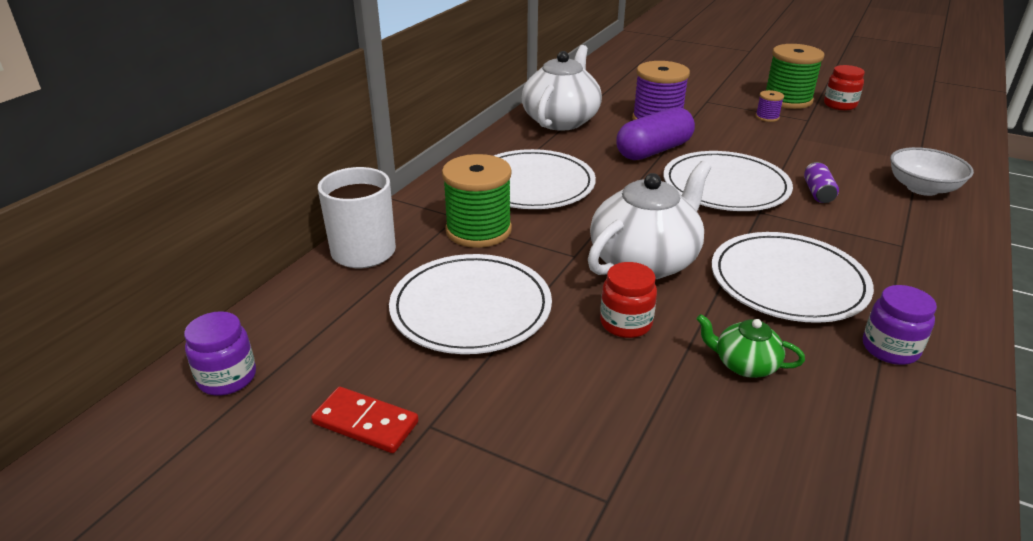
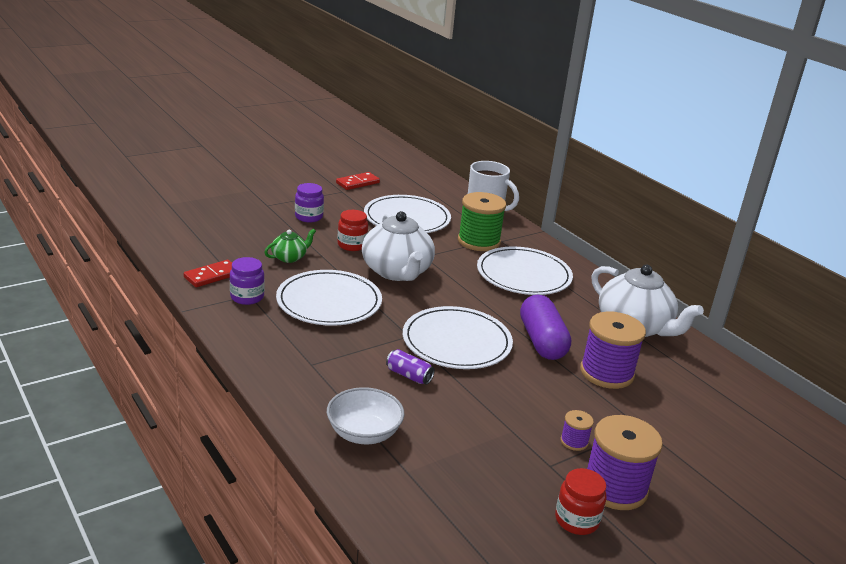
camera: 115 degrees right, 5 degrees down
purple jar [184,311,256,395] -> purple jar moved to [295,183,324,222]
green spool [766,44,824,109] -> purple spool [587,415,663,510]
none -> red domino [184,260,232,287]

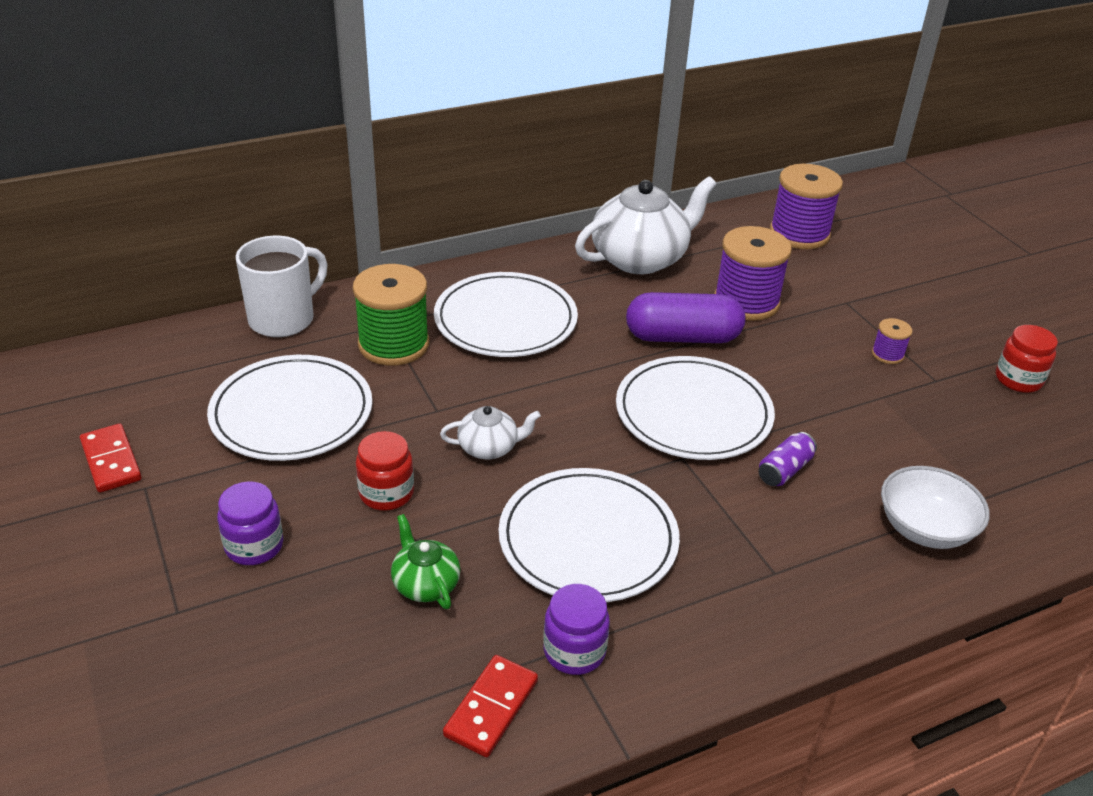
camera: 80 degrees left, 10 degrees up
red domino [184,260,232,287] -> red domino turned 60 degrees clockwise [443,655,538,757]
white teapot [362,211,435,281] -> white teapot [440,406,541,459], size x0.49
purple spool [587,415,663,510] -> purple spool moved to [770,164,843,249]

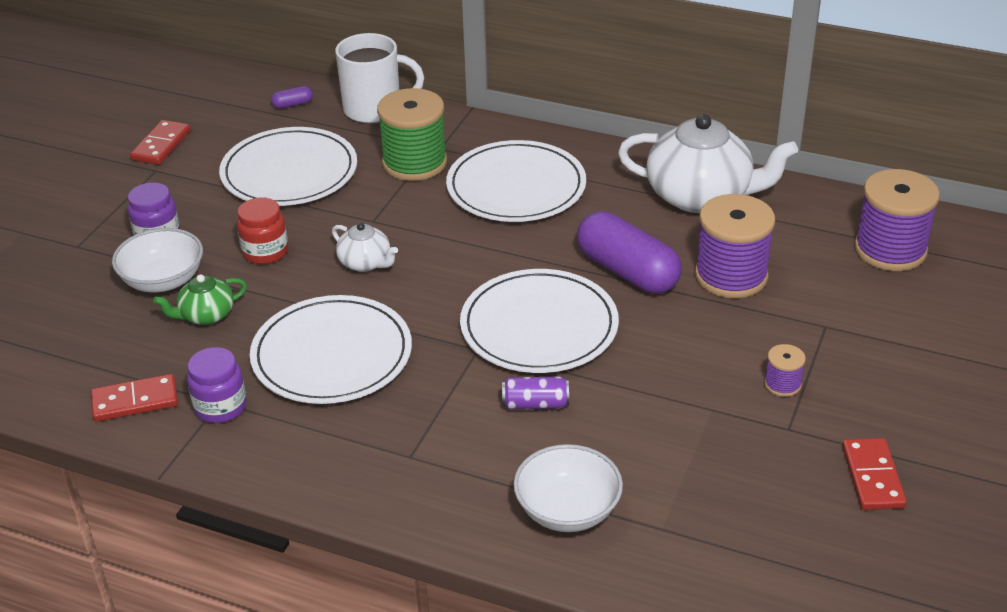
camera: 50 degrees right, 0 degrees up
green teapot [391,514,460,609] -> green teapot turned 135 degrees counterclockwise [153,274,247,325]
red jar [996,325,1058,393] -> red domino [842,438,907,510]
none -> white bowl [112,228,203,292]
none -> purple capsule [271,86,313,109]

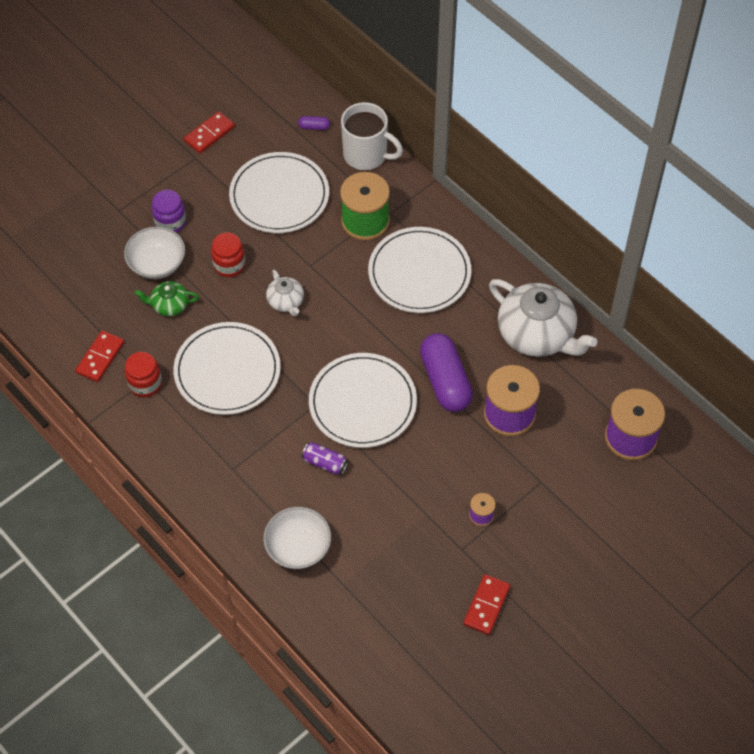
camera: 25 degrees right, 20 degrees up
red domino [91,374,178,422] -> red domino turned 75 degrees counterclockwise [75,330,124,382]
purple jar [187,347,247,423] -> red jar [125,352,162,397]

